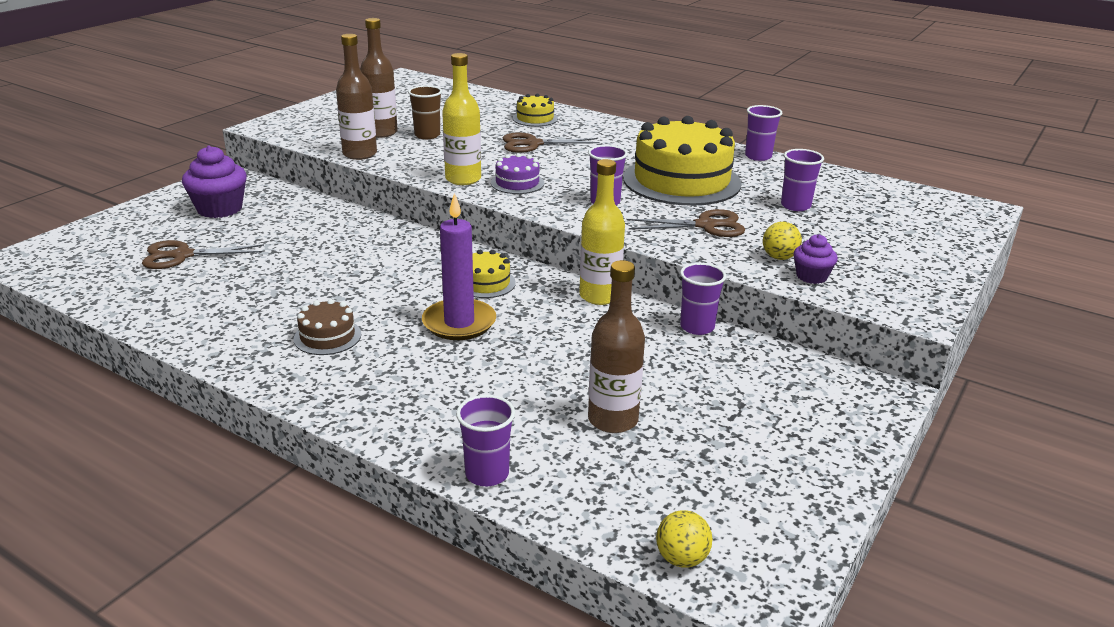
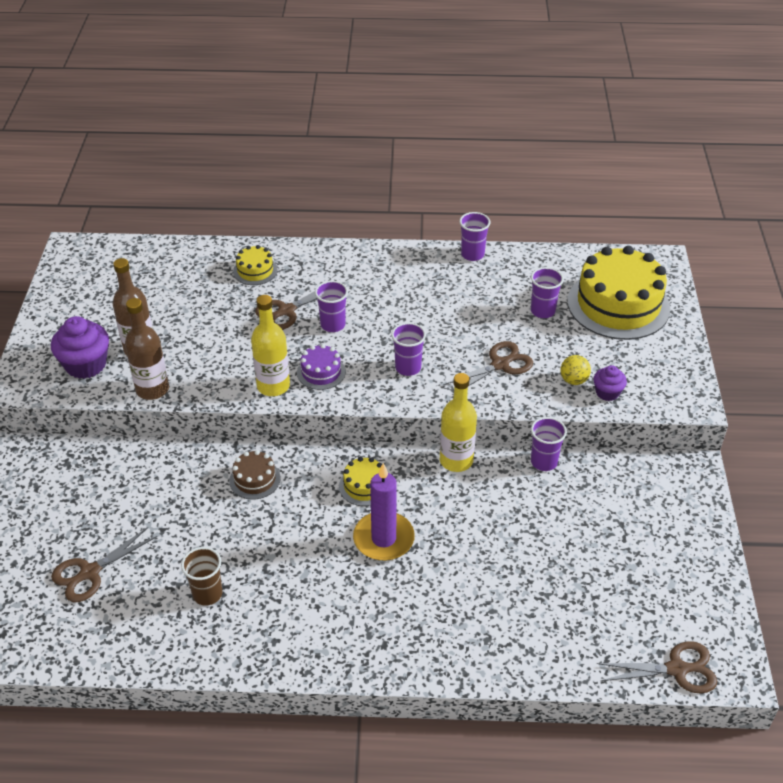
camera: 30 degrees left, 15 degrees up
purple cupcake [182,146,247,218] -> purple cupcake moved to [51,316,109,379]
brown cake [293,299,361,355] -> brown cake moved to [229,450,281,499]
brown cup [408,86,442,139] -> brown cup moved to [181,547,222,606]
purple cup [456,395,515,486] -> purple cup moved to [315,281,348,332]
brown bottle [588,260,645,433] -> none
yellow cake [623,116,741,206] -> yellow cake moved to [567,246,670,340]
yellow ball [656,510,713,568] -> brown scissors [597,641,717,694]

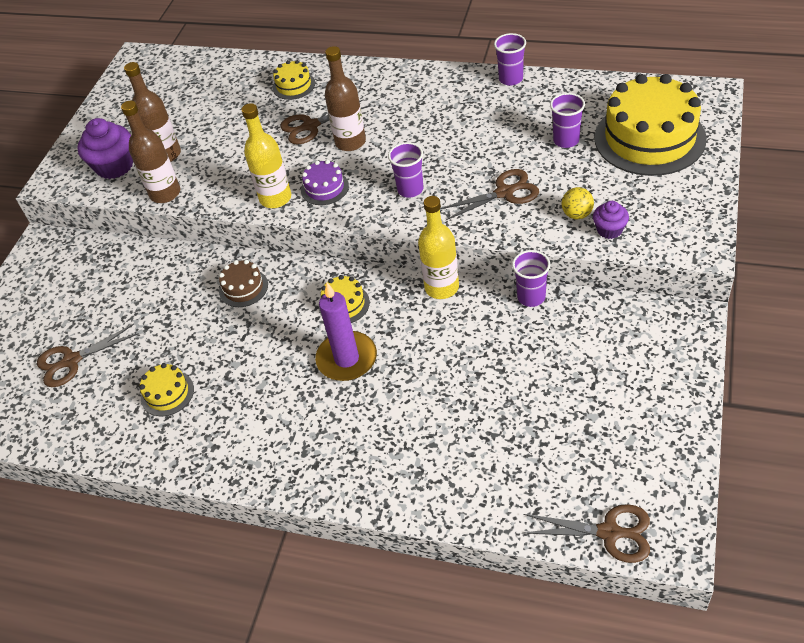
camera: 20 degrees right, 5 degrees up
brown cup [181,547,222,606] -> yellow cake [139,363,194,416]
purple cup [315,281,348,332] -> brown bottle [325,46,366,151]

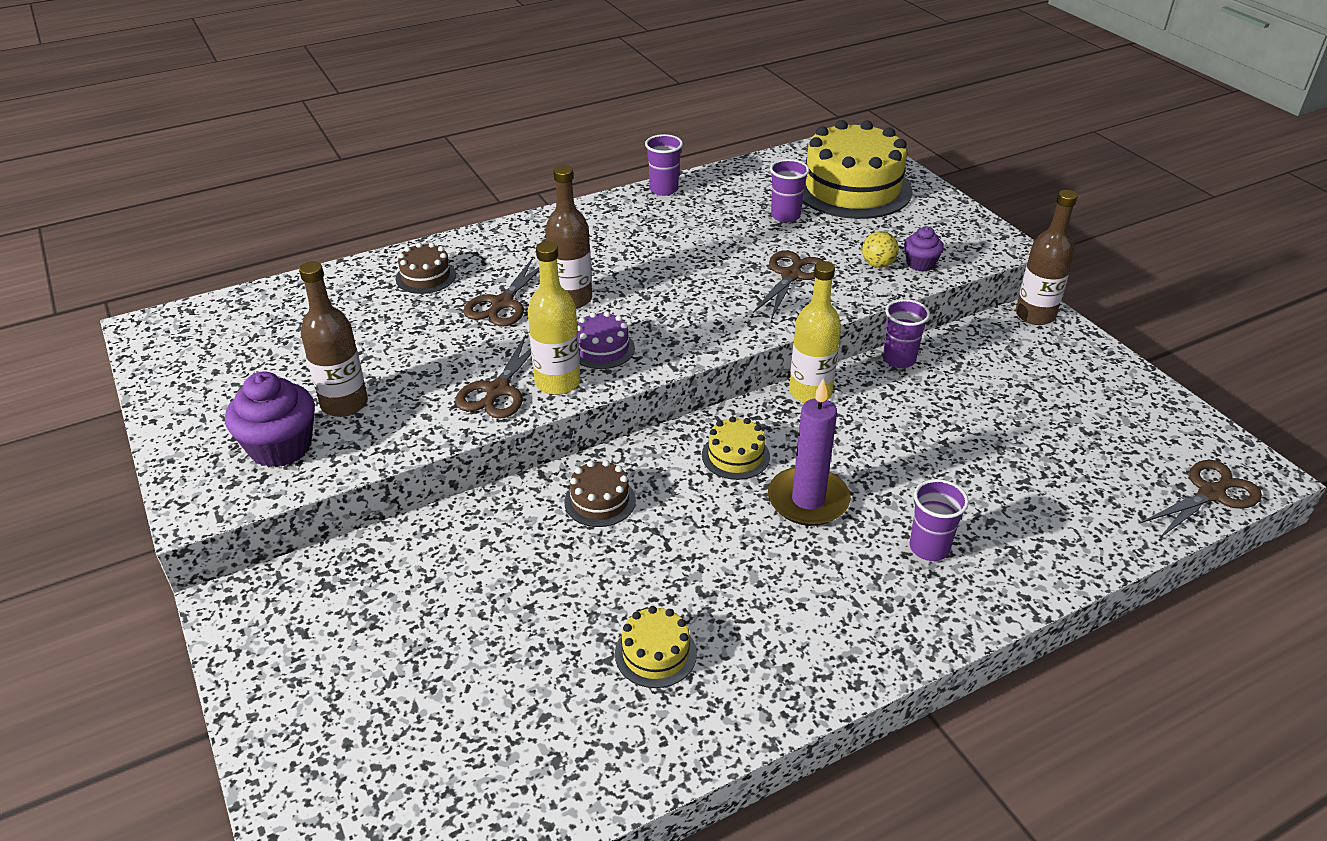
camera: 50 degrees left, 10 degrees down
brown scissors [37,324,139,387] -> brown scissors moved to [455,334,531,419]
brown bottle [121,101,180,203] -> brown bottle moved to [1016,190,1078,325]
yellow cake [273,60,315,100] -> brown cake [396,243,456,294]
purple cup [388,142,423,198] -> purple cup moved to [910,479,969,561]

